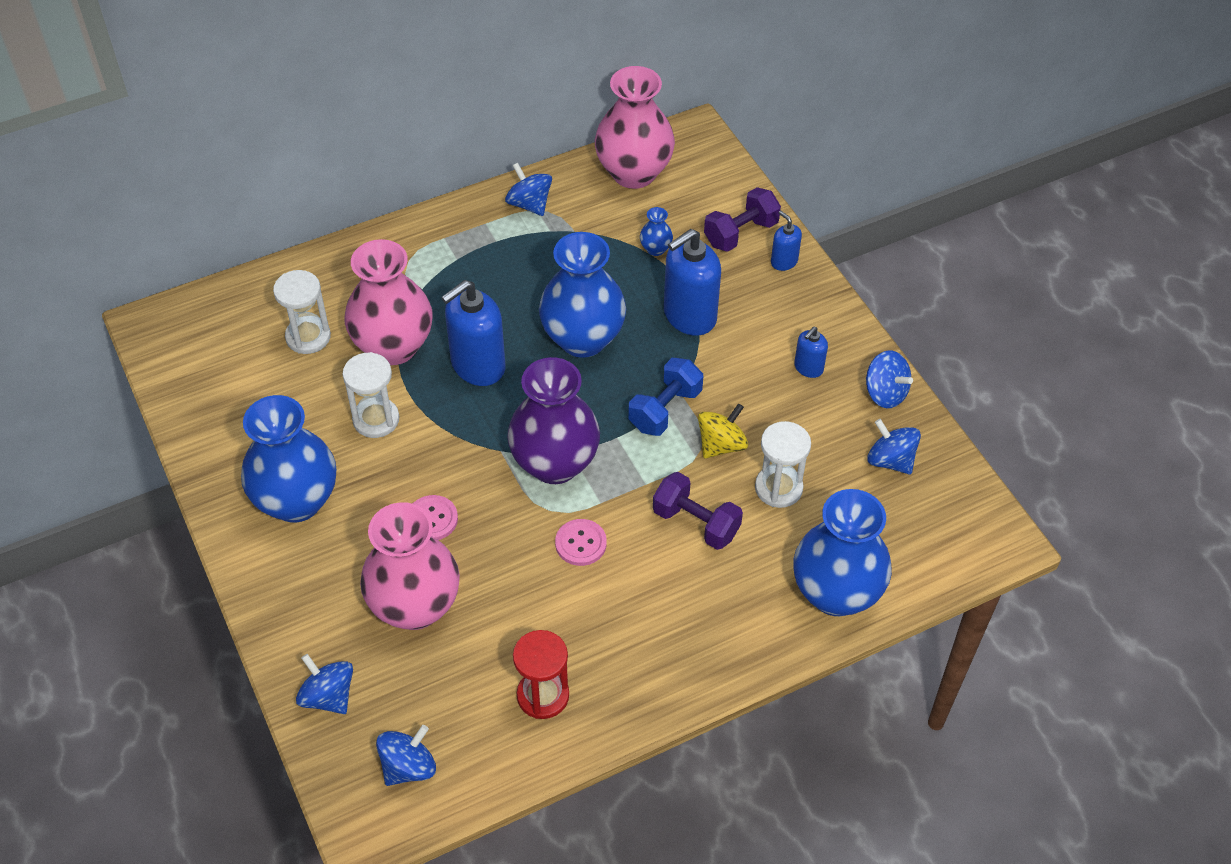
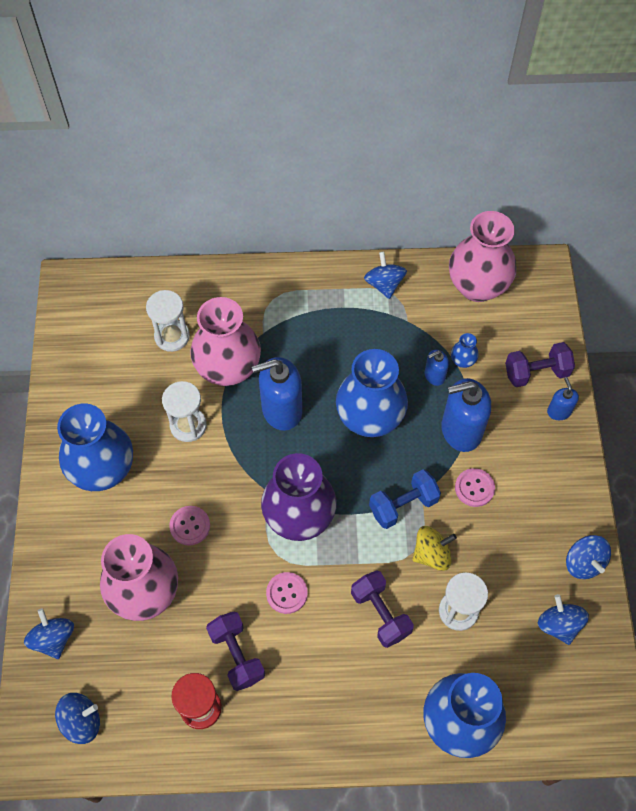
camera: 25 degrees right, 10 degrees up
blue soap dispenser [794,326,828,378] -> blue soap dispenser moved to [425,350,449,386]
none -> purple dumbbell [206,611,265,691]
none -> pink button [455,468,495,507]

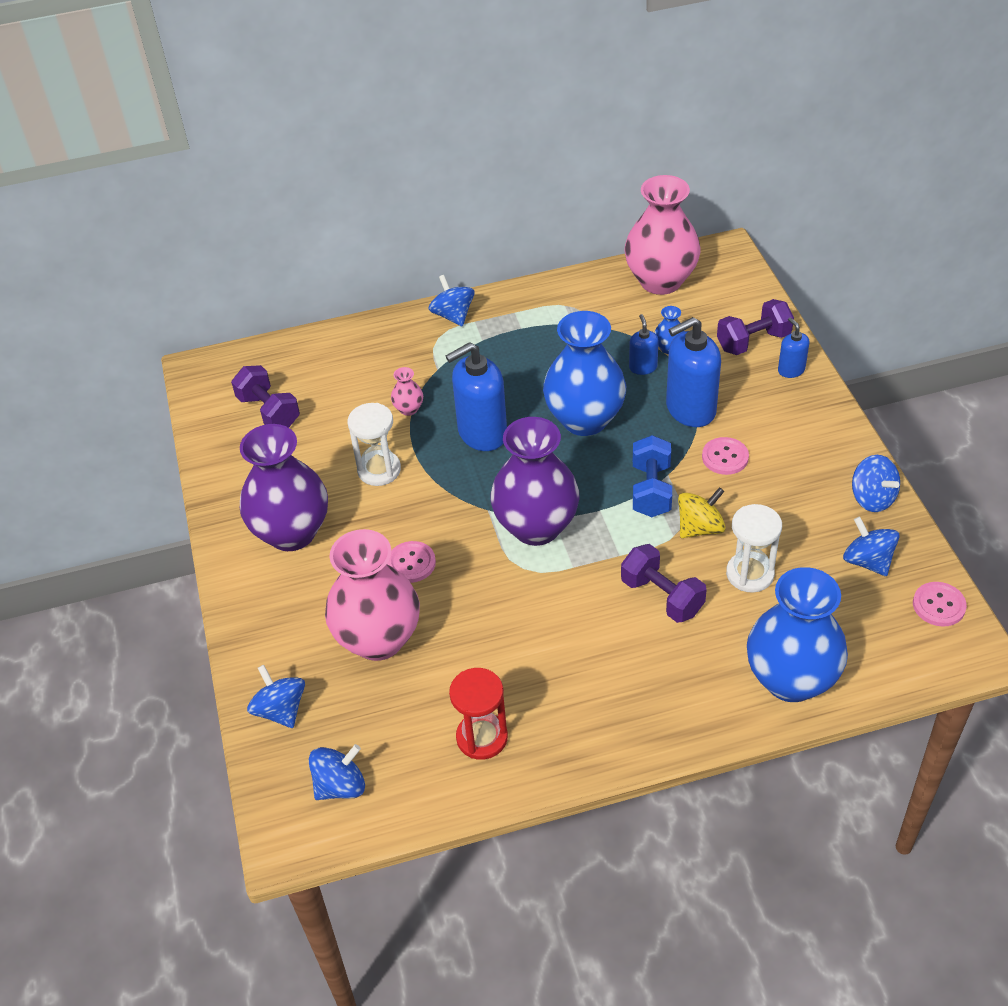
camera: 10 degrees left, 15 degrees down
blue vase [57,404,133,491] -> purple vase [240,424,328,551]
white hourglass [146,290,190,352] -> none
pink vase [190,297,261,386] -> pink vase [391,367,423,416], size x0.41
purple dumbbell [206,611,265,691] -> purple dumbbell moved to [231,365,300,428]
pink button [266,572,308,614] -> pink button moved to [913,582,967,627]
blue spinning top [364,251,407,299] -> blue spinning top moved to [428,275,475,327]
blue dumbbell [369,469,441,529] -> blue dumbbell turned 45 degrees counterclockwise [633,435,672,517]
blue soap dispenser [425,350,449,386] -> blue soap dispenser turned 120 degrees clockwise [629,314,659,375]

